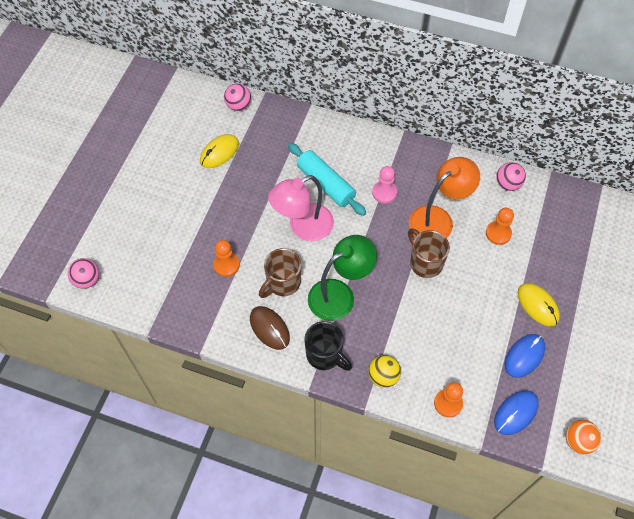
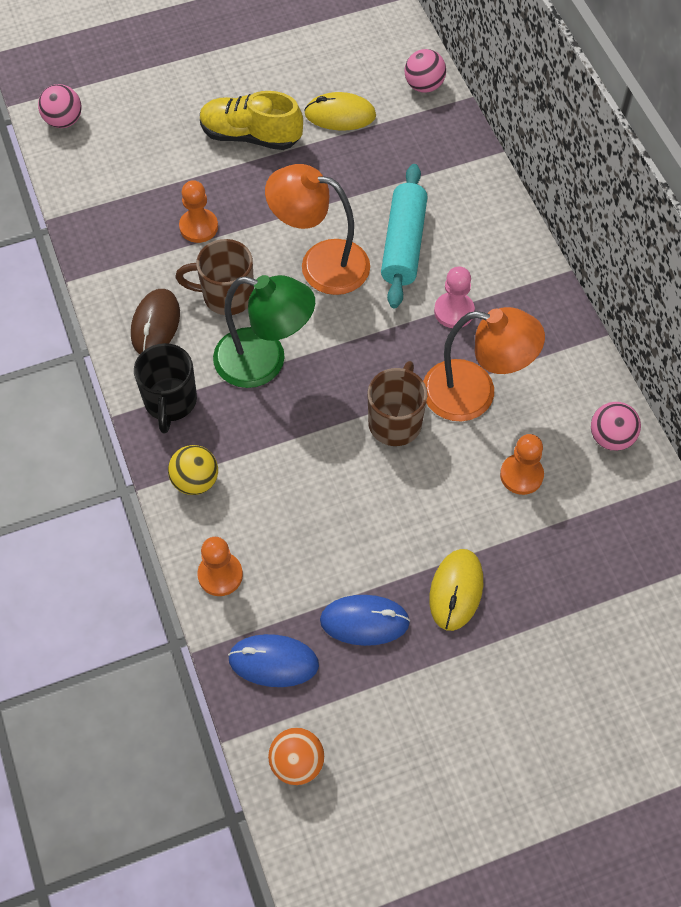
camera: 50 degrees right, 0 degrees up
pink lamp [268,175,334,241] -> orange lamp [265,164,370,295]
none -> yellow shoe [200,91,303,150]

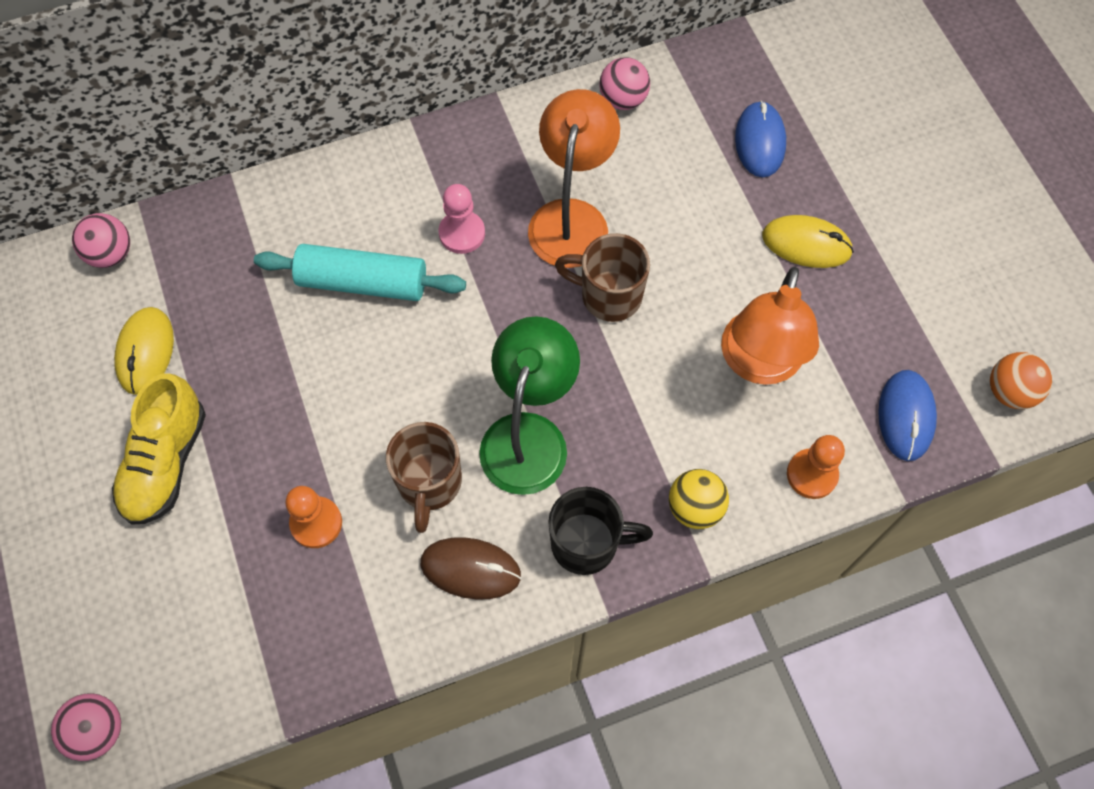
camera: 90 degrees left, 5 degrees up
orange lamp [265,164,370,295] -> orange lamp moved to [721,267,819,385]
blue mouse [320,595,410,646] -> blue mouse moved to [735,101,786,177]
orange pawn [500,434,544,495] -> none

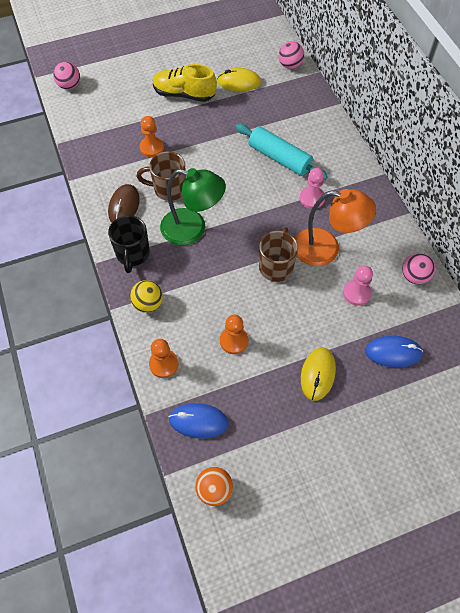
camera: 90 degrees right, 5 degrees down
turquoise rolling pin [254,244,466,301] -> turquoise rolling pin turned 60 degrees counterclockwise [235,124,328,180]
orange lamp [721,267,819,385] -> orange pawn [220,315,249,354]
none -> pink pawn [343,265,373,306]

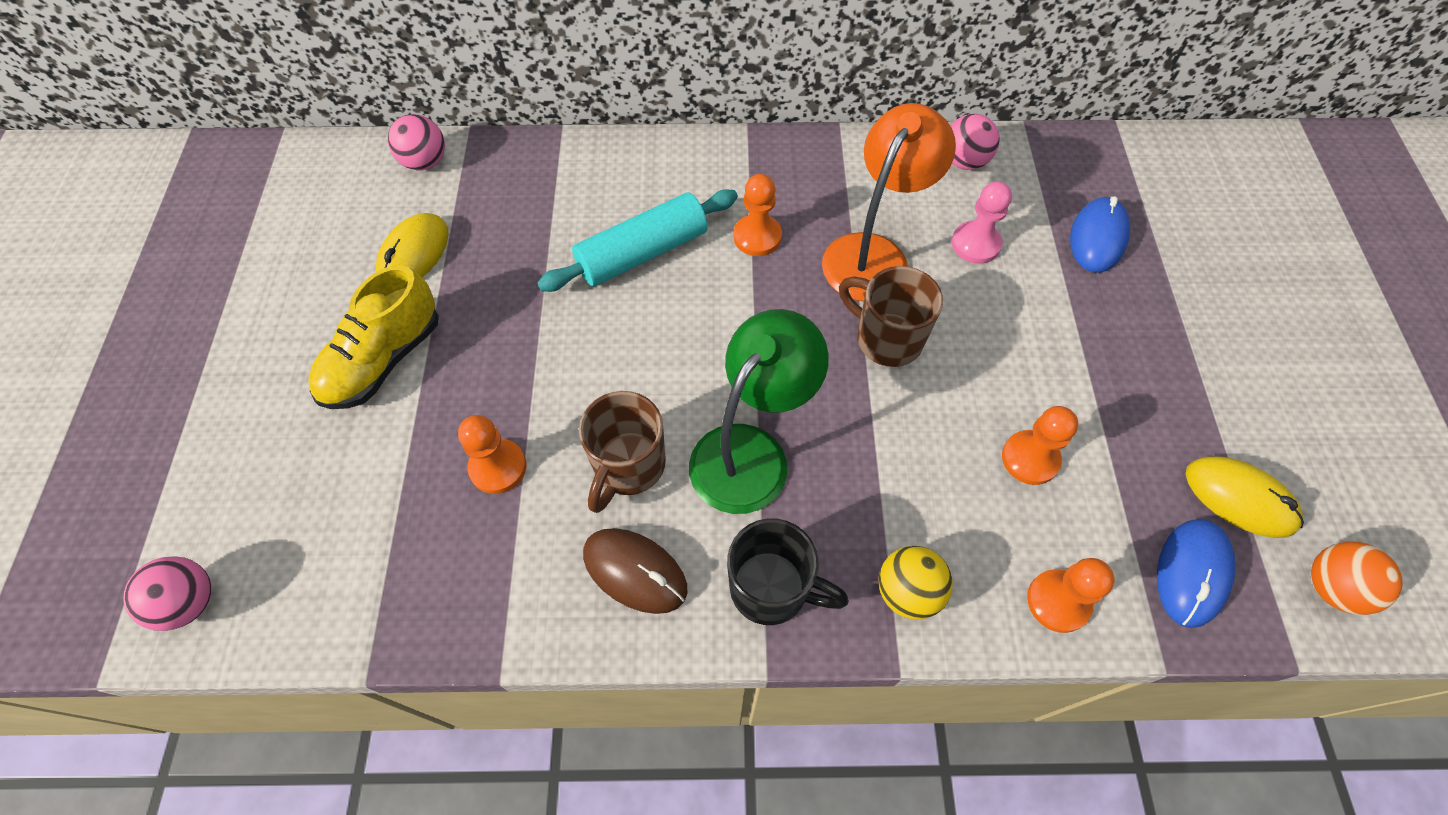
camera: 70 degrees left, 0 degrees up
pink pawn [300,168,325,209] -> orange pawn [733,174,782,256]
yellow mouse [301,347,336,401] -> yellow mouse moved to [1186,456,1304,538]

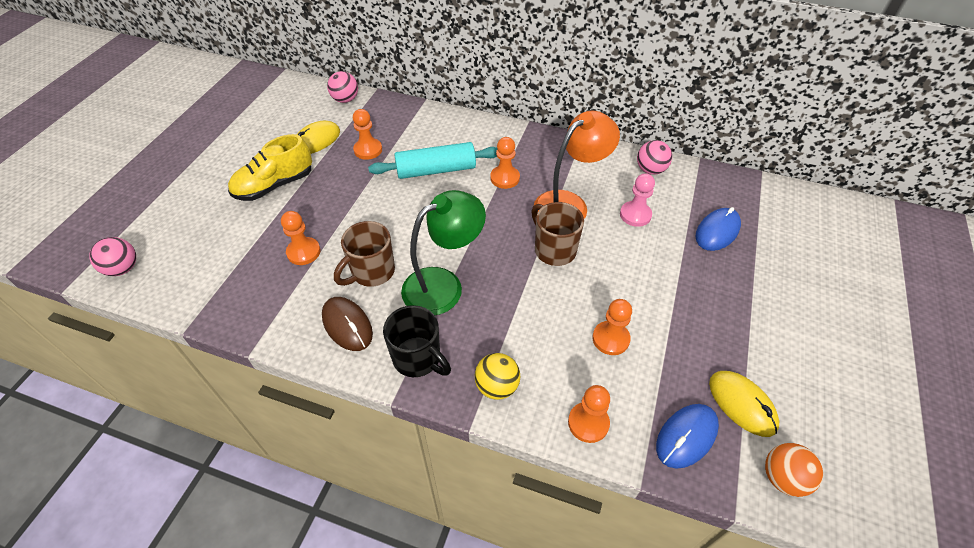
camera: 20 degrees right, 10 degrees down
none -> orange pawn [353,109,382,160]

